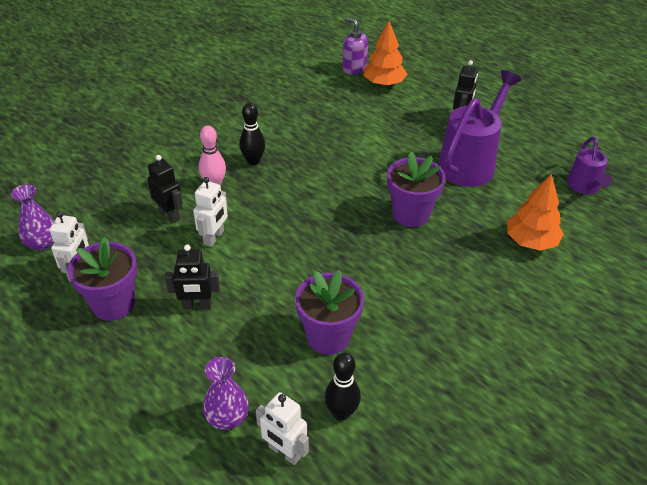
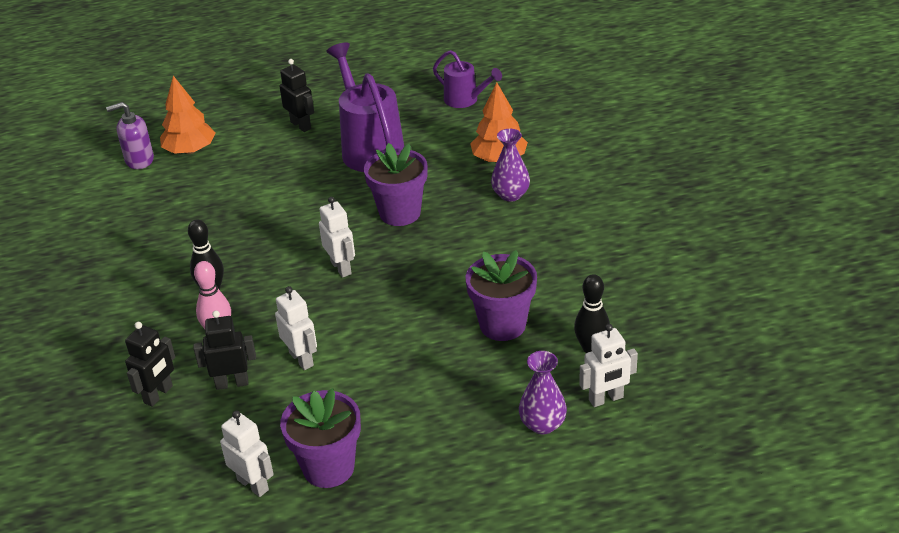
camera: 55 degrees left, 5 degrees down
purple vase [11,184,54,251] -> purple vase moved to [491,129,530,202]
black robot [165,244,220,310] -> black robot moved to [125,322,175,407]
none -> white robot [319,197,355,278]

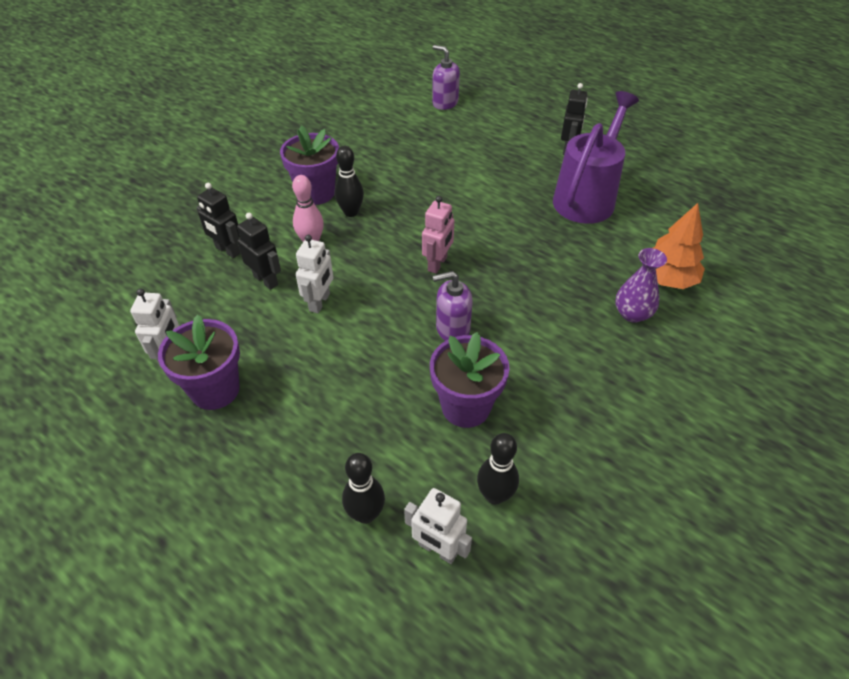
camera: 50 degrees right, 10 degrees up
black robot [125,322,175,407] -> black robot turned 45 degrees clockwise [196,183,240,258]
orange tree [160,76,215,154] -> none
white robot [319,197,355,278] -> pink robot [422,196,454,274]
purple flower pot [364,143,427,226] -> purple flower pot moved to [280,125,339,205]
purple watering can [433,50,502,108] -> none
purple vase [519,351,567,434] -> black bowling pin [342,453,385,524]
none -> purple soap dispenser [433,271,473,341]

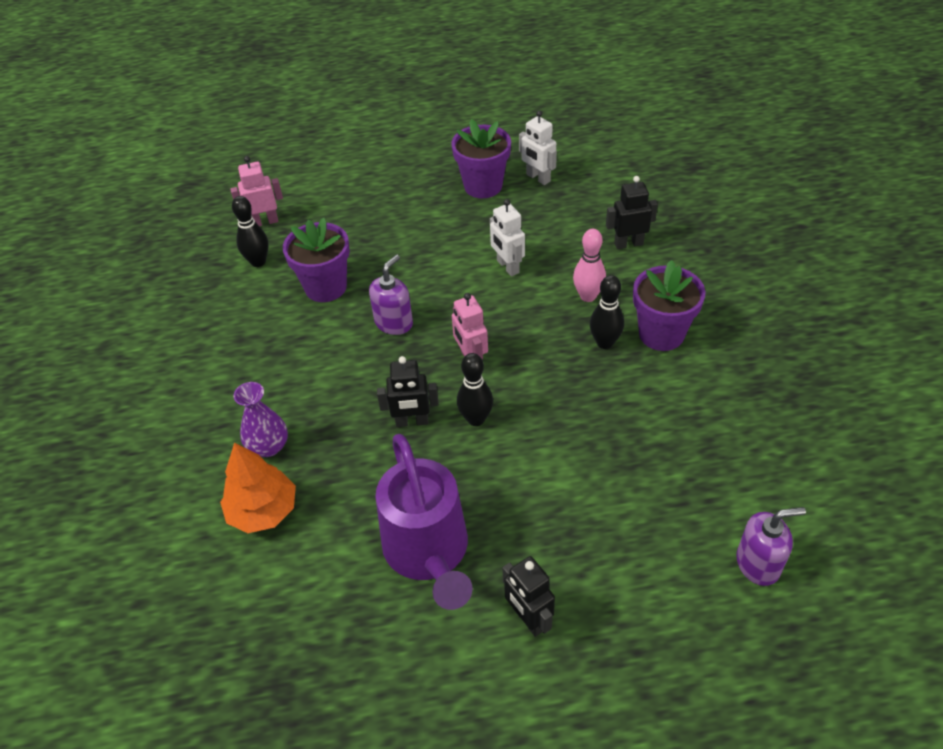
camera: 135 degrees right, 0 degrees up
black robot [237,213,281,290] -> black robot moved to [377,356,439,427]
black bowling pin [342,453,385,524] -> black bowling pin moved to [457,353,493,426]
white robot [404,488,472,564] -> pink robot [230,156,283,226]

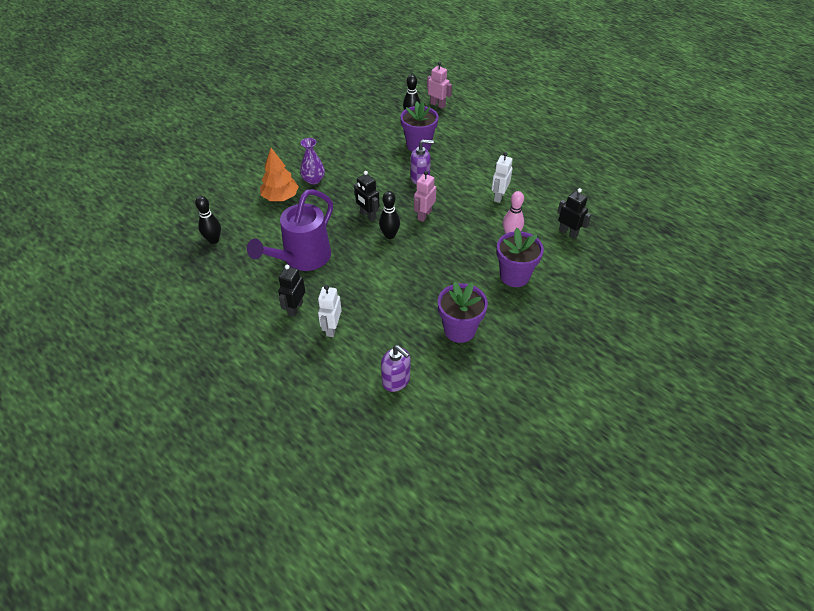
camera: 50 degrees right, 0 degrees up
purple flower pot [452,119,511,198] -> purple flower pot moved to [438,282,488,343]
white robot [519,111,557,185] -> white robot moved to [318,285,342,337]
black bowling pin [590,275,624,349] -> black bowling pin moved to [195,196,221,244]

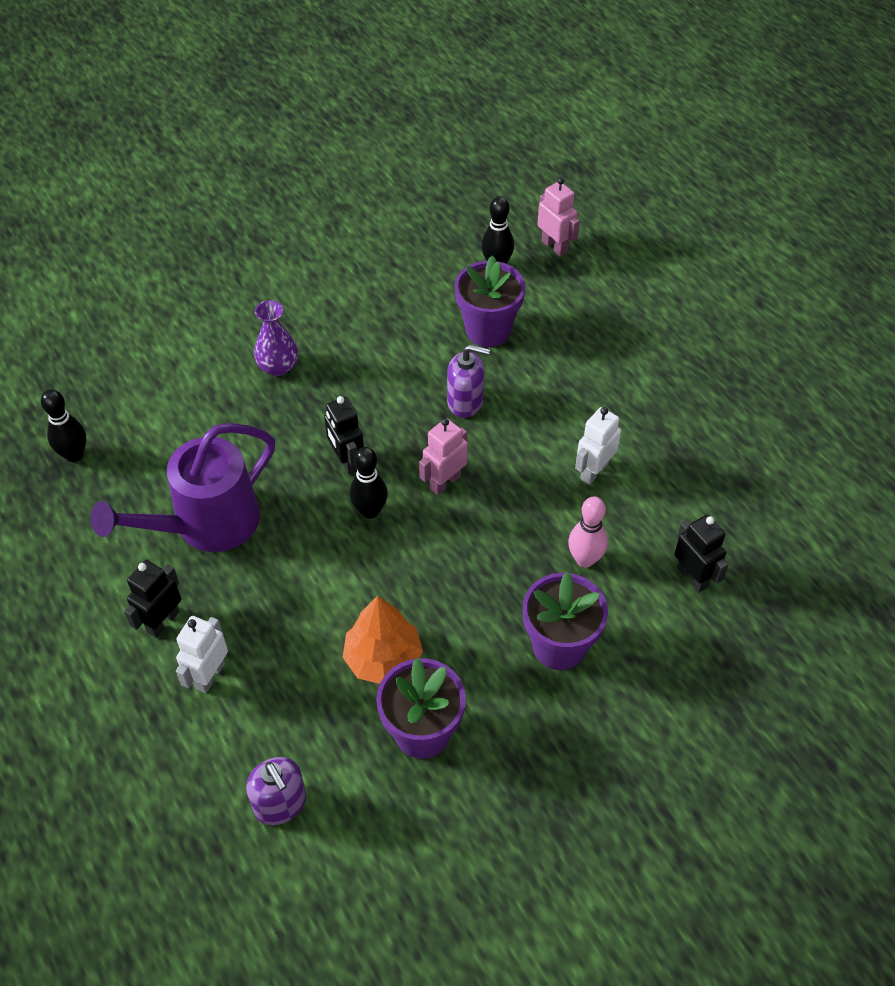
camera: 15 degrees right, 5 degrees up
orange tree [260,148,299,201] -> orange tree moved to [342,596,423,684]

